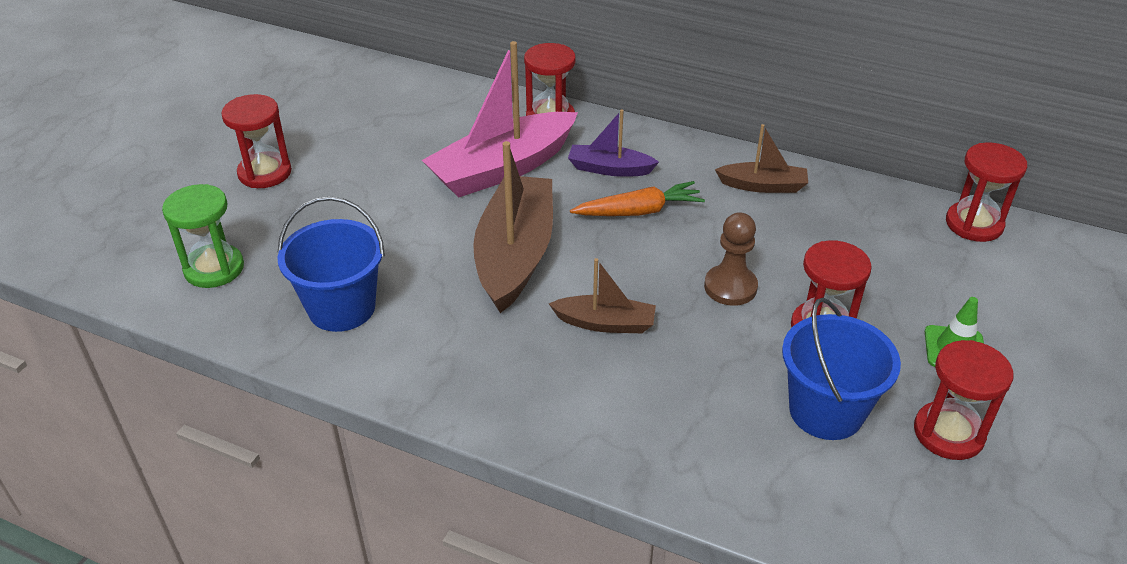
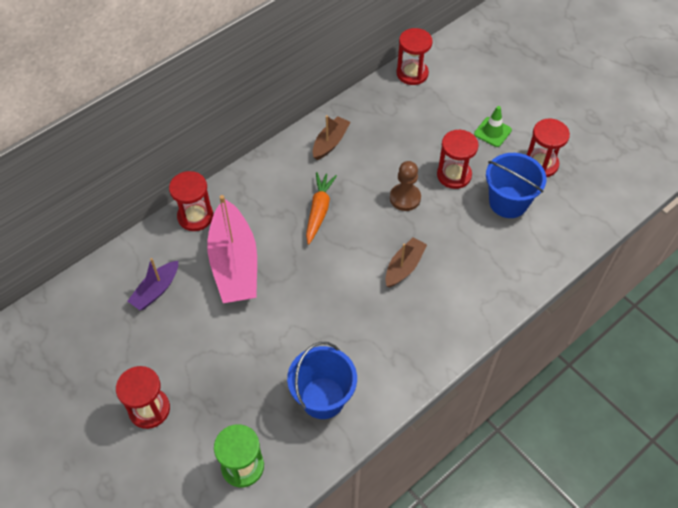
camera: 65 degrees left, 15 degrees up
brown boat [473,141,553,313] -> none
purple boat [568,109,659,177] -> purple boat moved to [127,258,178,310]

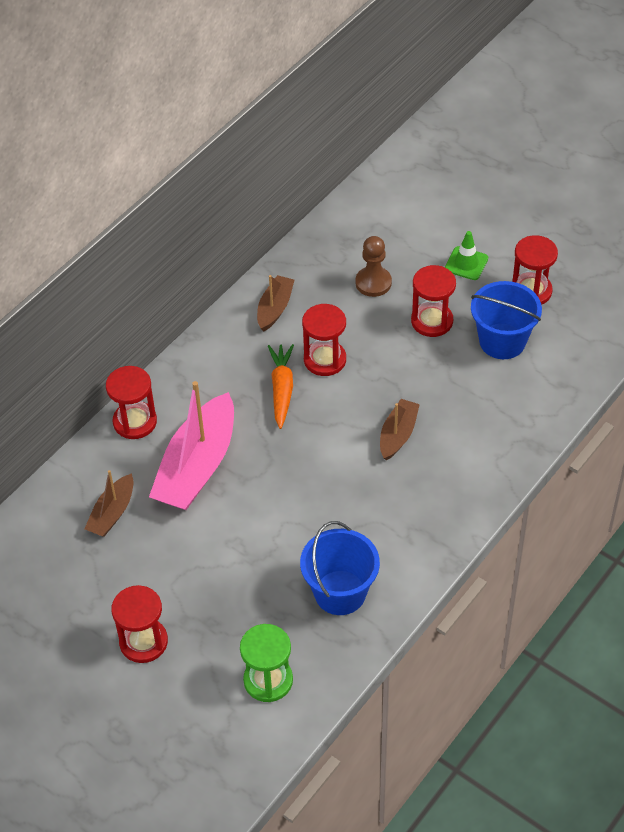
camera: 10 degrees left, 5 degrees down
purple boat [127,258,178,310] -> brown boat [84,470,134,537]
pink boat [207,195,257,303] -> pink boat turned 45 degrees clockwise [149,381,234,510]
brown pawn [390,161,421,211] -> brown pawn moved to [355,236,392,297]
red hourglass [397,28,433,85] -> red hourglass moved to [302,304,346,376]

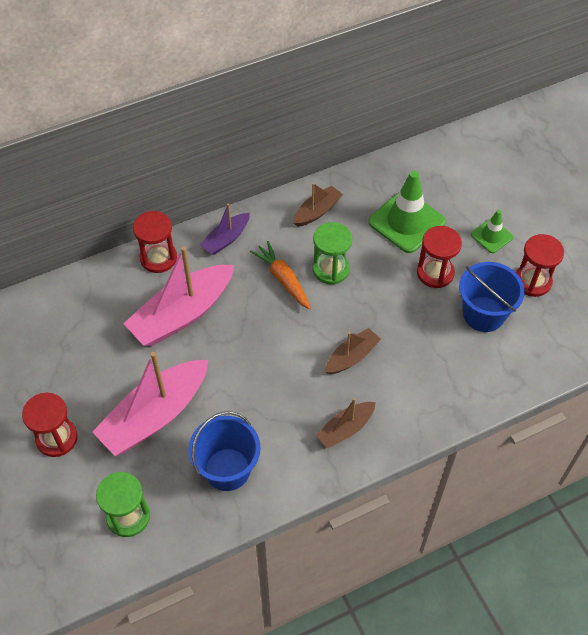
camera: 25 degrees right, 5 degrees up
brown boat [84,470,134,537] -> brown boat moved to [316,398,376,449]
orange carrot [268,344,294,429] -> orange carrot turned 60 degrees counterclockwise [250,241,311,310]
red hourglass [302,304,346,376] -> green hourglass [312,222,352,284]
brown pawn [355,236,392,297] -> green traffic cone [368,171,445,253]
none -> pink boat [92,352,208,456]
none -> purple boat [200,203,250,255]

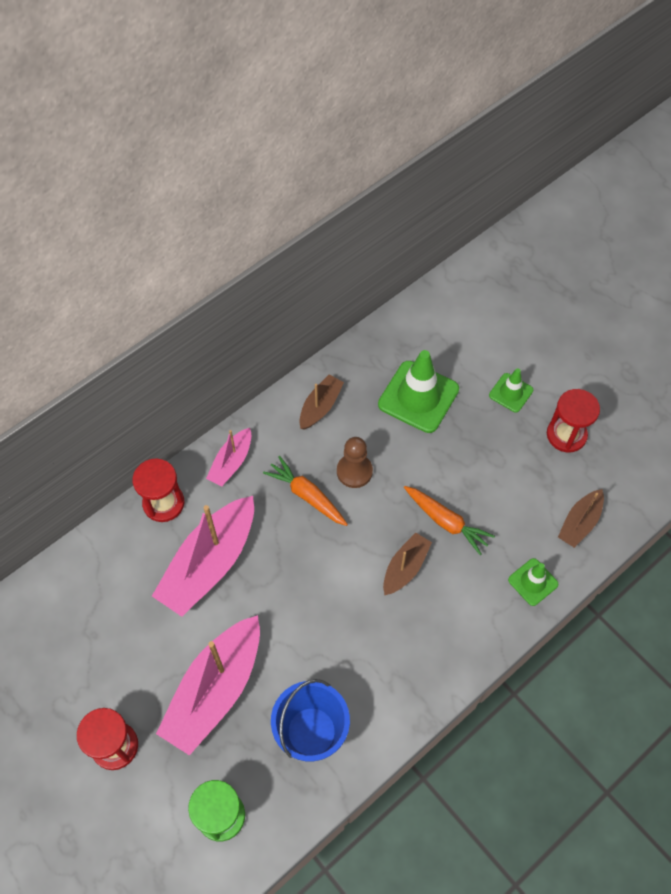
camera: 15 degrees left, 5 degrees up
purple boat [200,203,250,255] -> pink boat [206,428,251,486]
green hourglass [312,222,352,284] -> brown pawn [337,437,373,488]
brown boat [316,398,376,449] -> brown boat moved to [558,489,604,548]
red hourglass [417,226,462,288] -> none
blue bucket [459,262,525,332] -> none
none -> orange carrot [404,486,495,555]
none -> green traffic cone [508,558,558,606]

